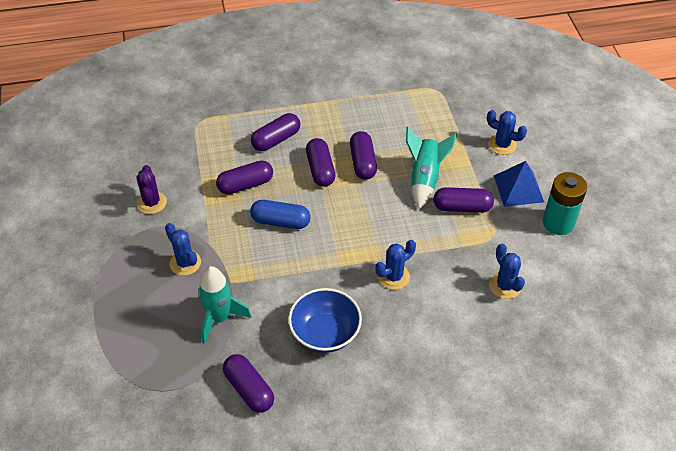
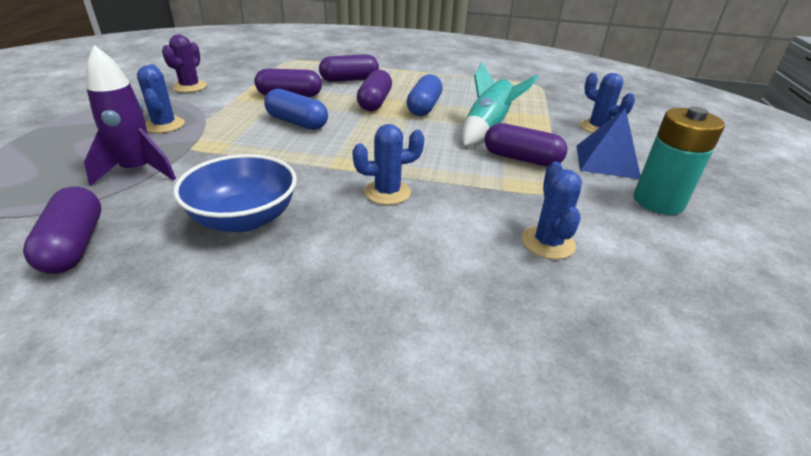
camera: 20 degrees right, 15 degrees down
turquoise rocket [198,266,251,344] -> purple rocket [84,45,176,186]
purple capsule [350,131,377,180] -> blue capsule [407,74,442,116]

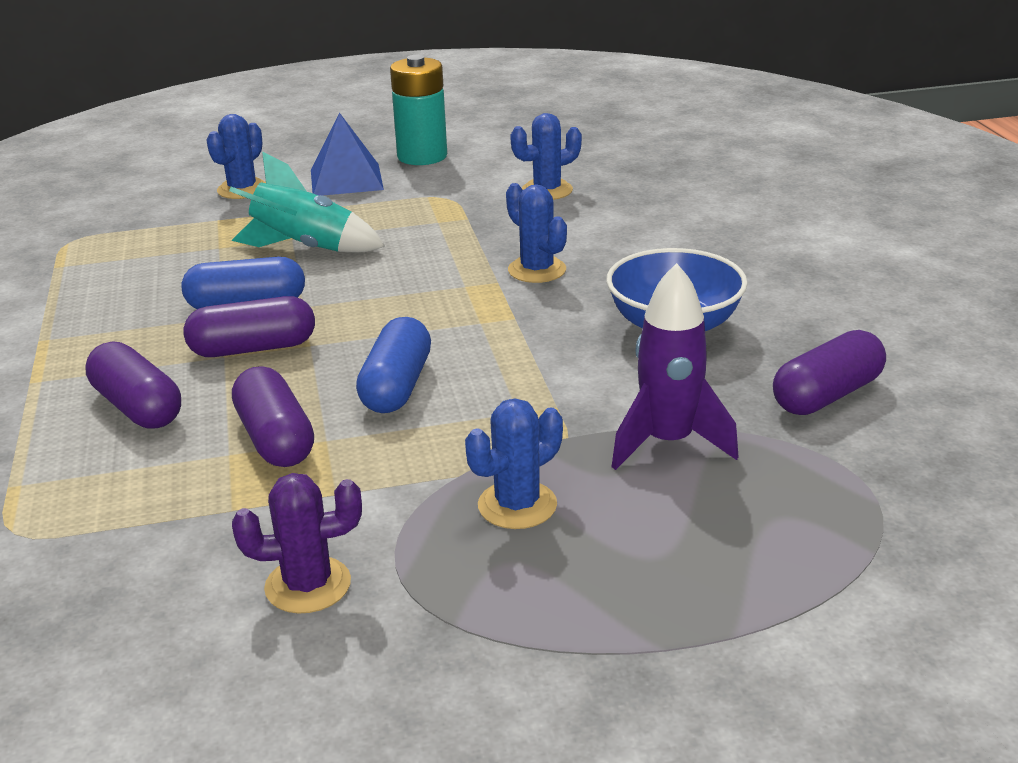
camera: 110 degrees left, 5 degrees down
purple capsule [484,123,567,167] -> none

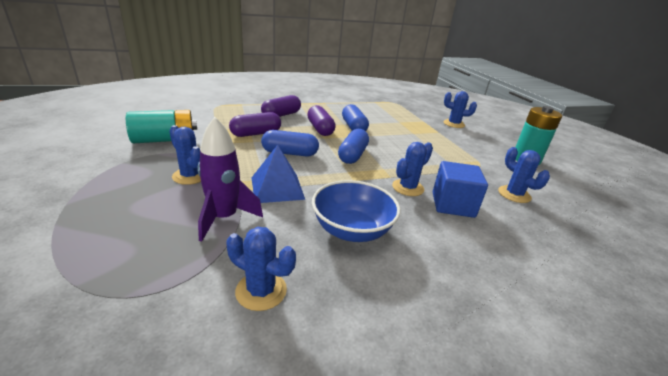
camera: 80 degrees right, 0 degrees up
turquoise rocket [229,152,385,253] -> none
purple cactus [232,473,362,614] -> turquoise battery [126,110,197,144]
blue pyramid [311,112,384,196] -> blue pyramid moved to [252,145,305,203]
purple capsule [773,330,886,415] -> blue cactus [226,227,296,311]
none -> blue capsule [338,129,369,164]
none -> blue cube [433,161,488,218]

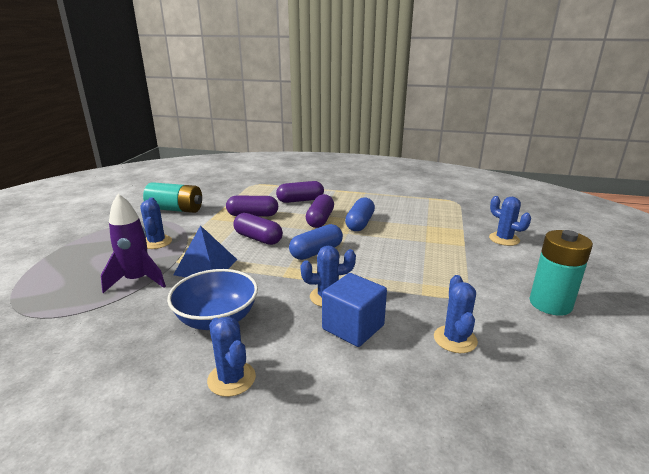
camera: 35 degrees right, 5 degrees down
blue cactus [226,227,296,311] -> blue cactus moved to [207,317,256,397]
blue capsule [261,130,319,156] -> purple capsule [233,213,283,245]

